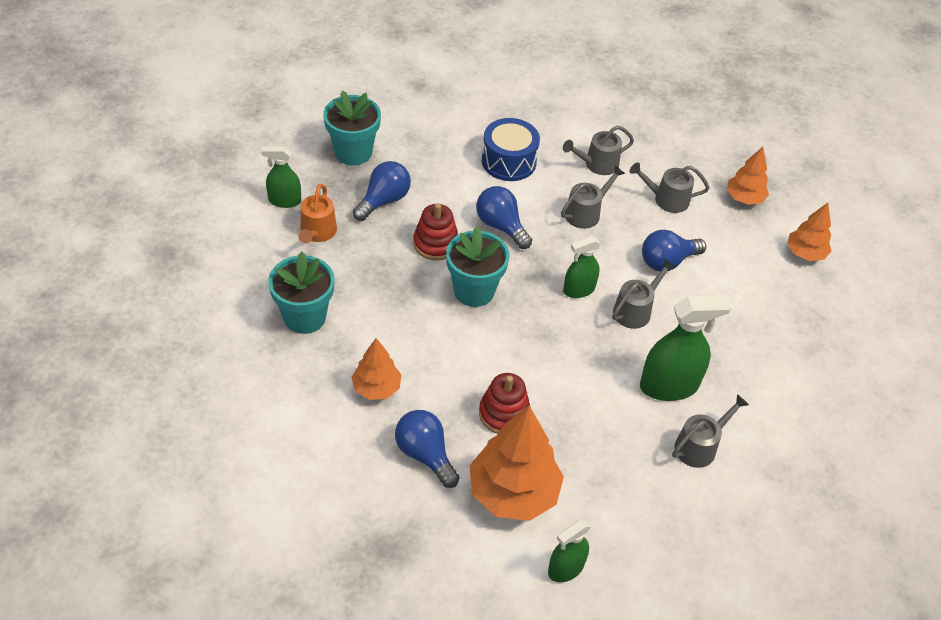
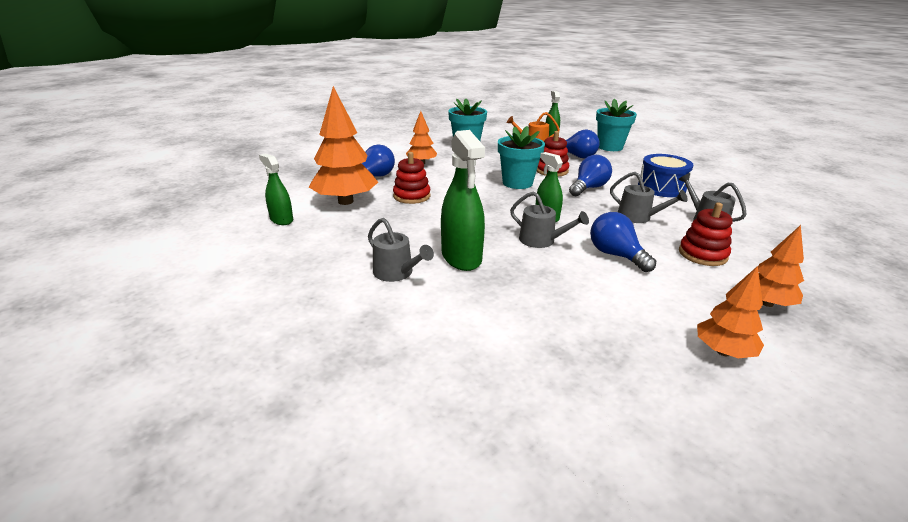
camera: 85 degrees right, 20 degrees down
grey watering can [629,162,709,213] -> red stacking toy [679,203,733,266]

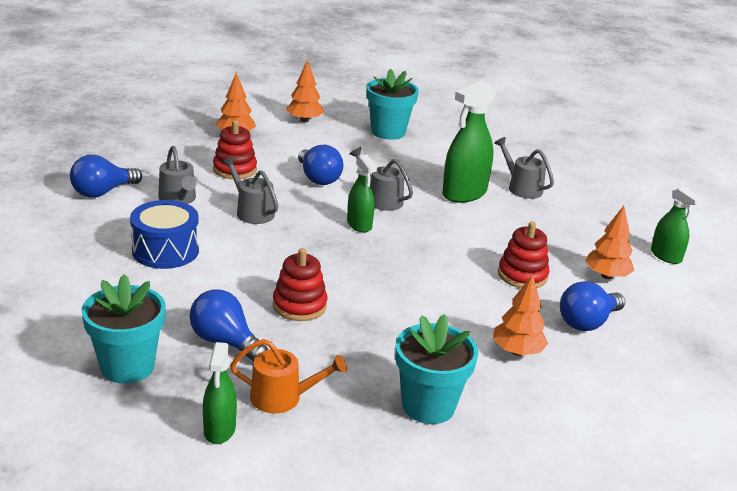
camera: 175 degrees left, 0 degrees up
orange tree [309,86,378,205] -> orange tree [585,206,635,279], size x0.56
green spray bottle [441,130,485,271] -> green spray bottle turned 120 degrees counterclockwise [442,80,496,203]
turquoise flower pot [498,126,545,189] -> turquoise flower pot moved to [367,69,419,140]
blue light bulb [569,155,612,196] -> blue light bulb moved to [70,155,142,198]

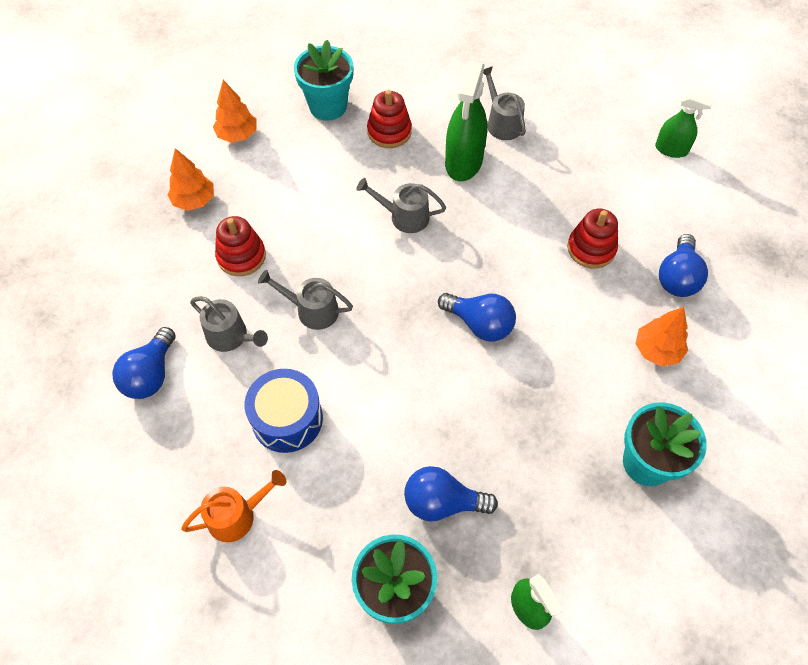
camera: 30 degrees left, 30 degrees up
orange watering can [230,339,347,413] -> orange watering can moved to [181,470,286,542]
red stacking toy [273,248,327,321] -> red stacking toy moved to [367,90,412,148]
blue light bulb [298,145,343,185] -> blue light bulb moved to [438,293,516,342]
green spray bottle [347,155,377,233] -> none
grey watering can [494,137,554,199] -> grey watering can turned 45 degrees clockwise [483,66,526,140]
orange tree [585,206,635,279] -> none

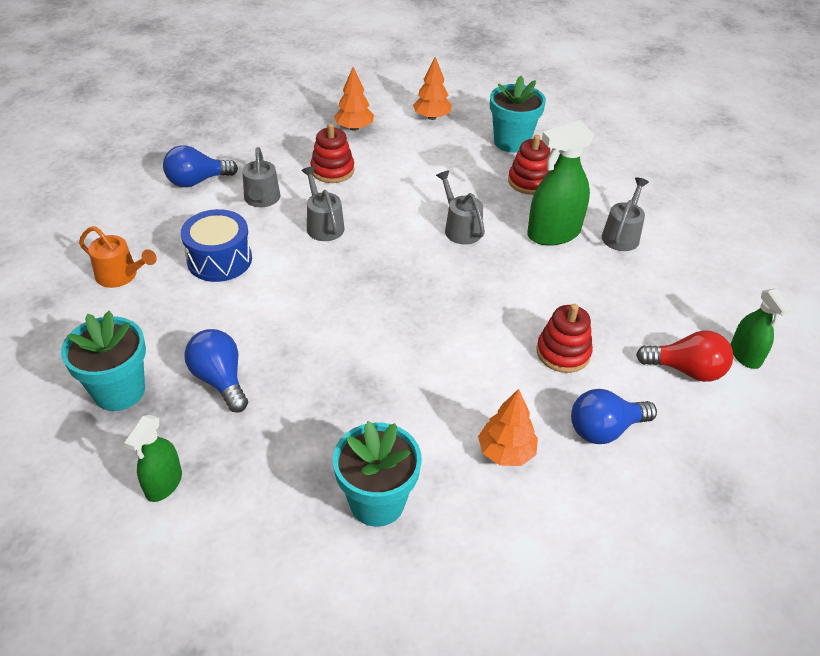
camera: 50 degrees right, 15 degrees down
blue light bulb [438,293,516,342] -> none
none -> red light bulb [636,330,733,382]

